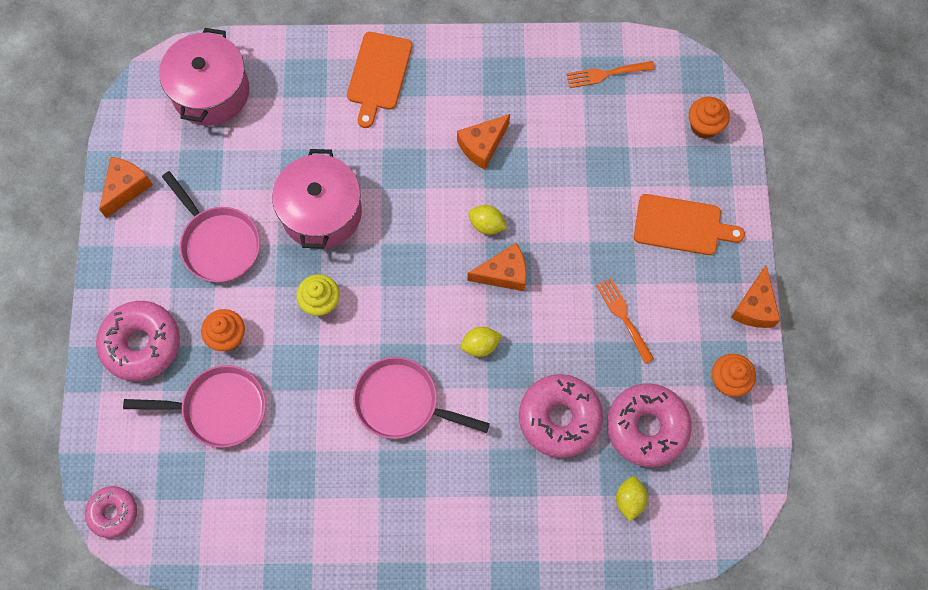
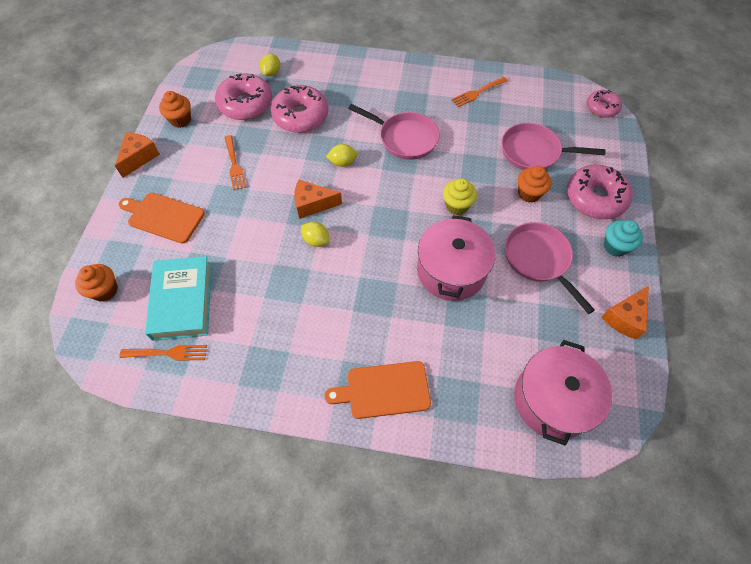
camera: 170 degrees left, 10 degrees down
orange cutting board [347,32,412,128] -> orange cutting board turned 120 degrees counterclockwise [325,361,431,419]
orange cheese [457,114,510,170] -> none
none -> turquoise book [145,256,212,341]
none -> orange fork [451,77,508,107]
none -> turquoise cupcake [604,220,643,257]

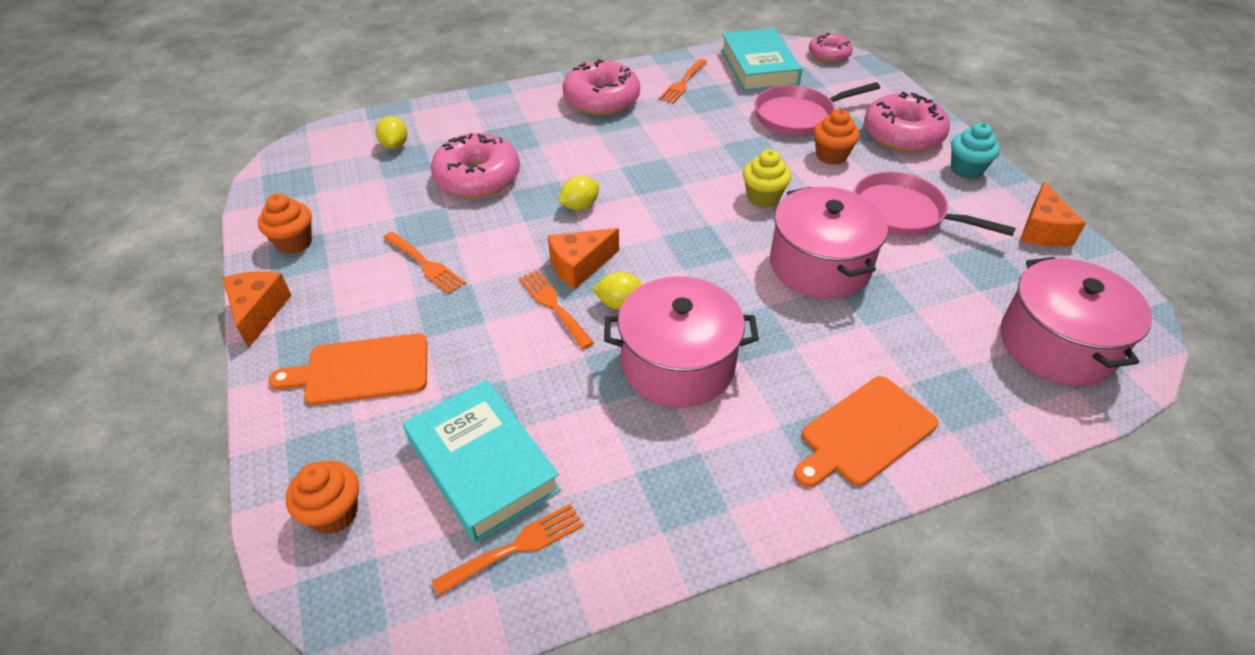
camera: 30 degrees left, 15 degrees down
pink donut [215,73,272,120] -> pink donut moved to [562,59,640,115]
pink pan [348,104,440,160] -> none
none -> orange fork [519,270,594,349]
none -> pink pot [604,276,759,408]
none -> turquoise book [721,28,802,92]

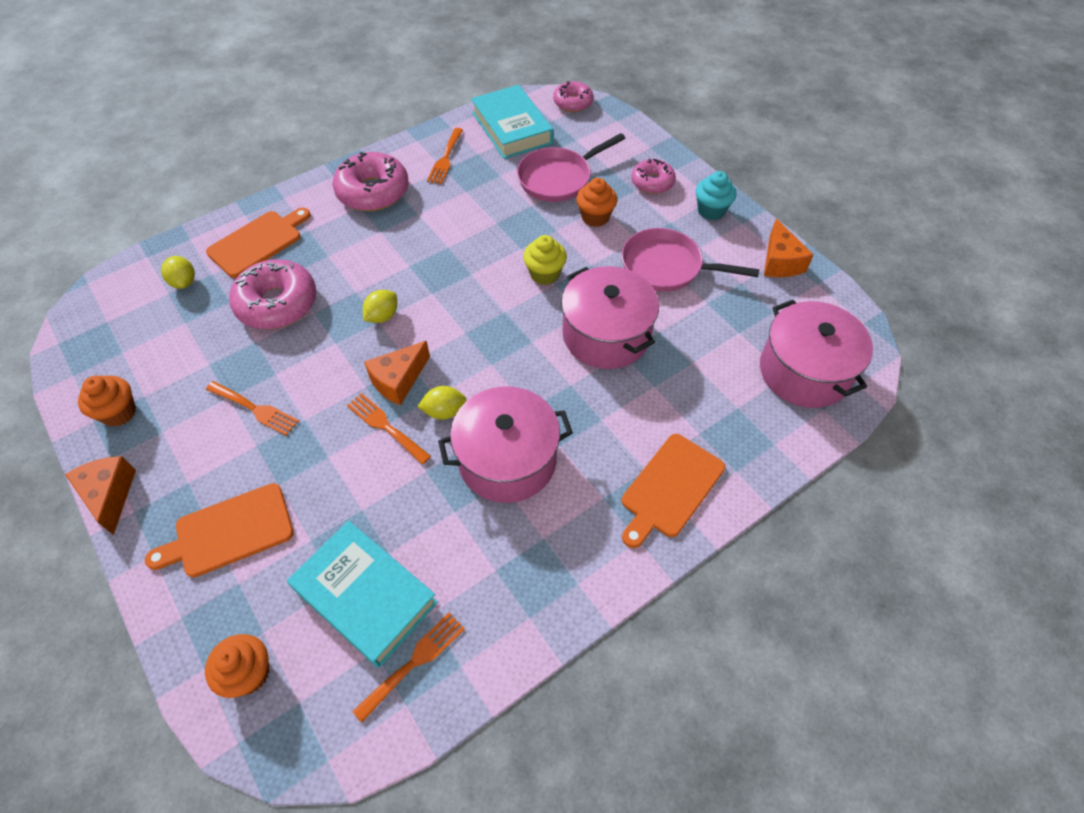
camera: 15 degrees left, 10 degrees up
pink donut [864,91,950,152] -> pink donut [631,159,676,194], size x0.60
none -> orange cutting board [206,208,311,278]

